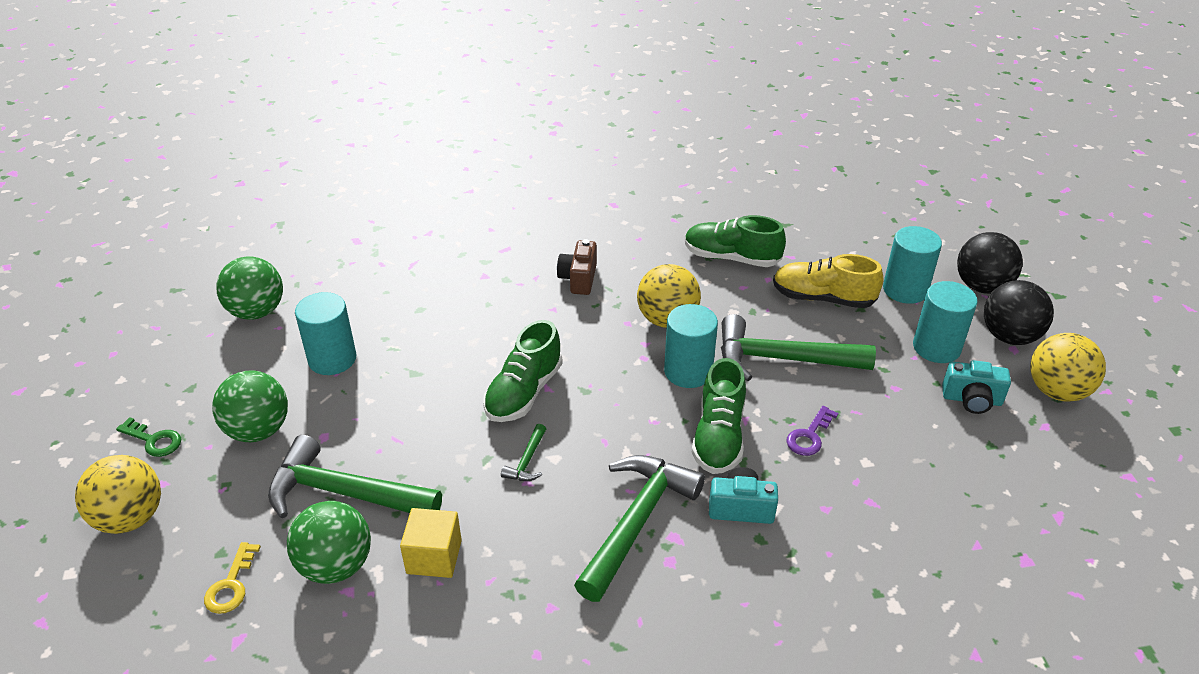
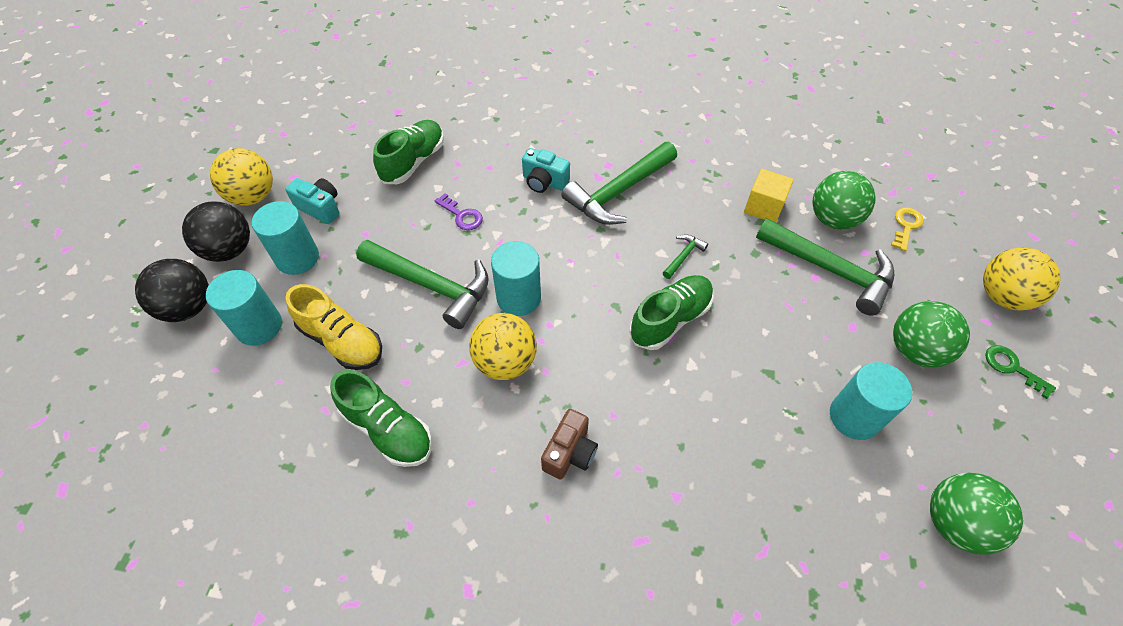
camera: 160 degrees left, 15 degrees up
green shoe [692,358,746,474] -> green shoe moved to [373,120,444,184]
purple key [786,406,838,456] -> purple key turned 75 degrees clockwise [435,193,483,230]

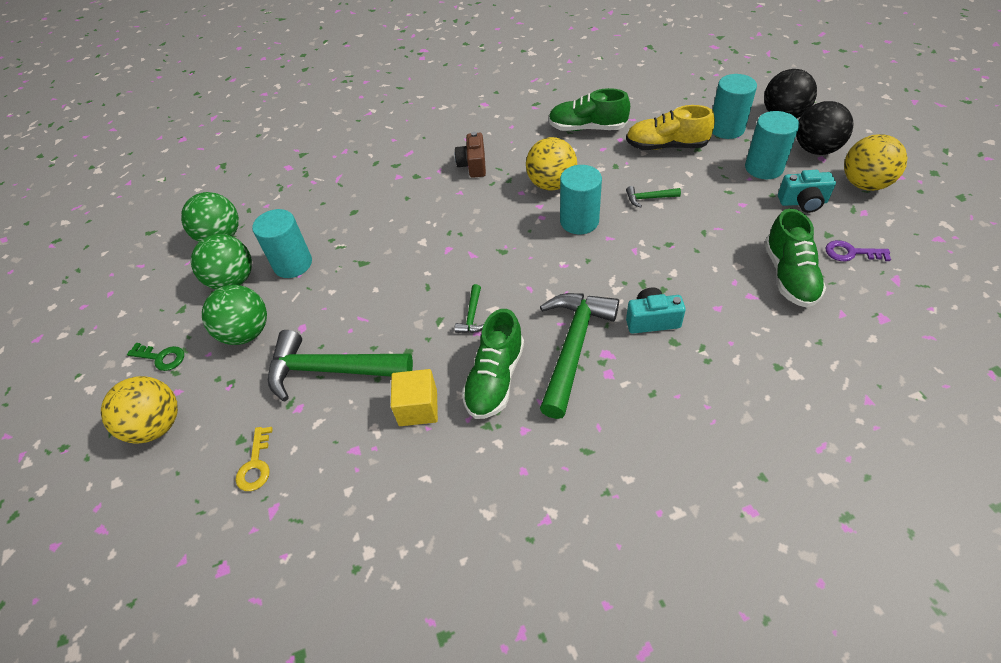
camera: 155 degrees right, 5 degrees down
green hammer [356,240,489,329] -> green hammer [626,186,681,208], size x0.43
purple key [435,193,483,230] -> purple key moved to [826,240,891,261]
green shoe [629,275,714,350] -> green shoe moved to [462,309,524,419]
green ball [812,171,875,230] -> green ball moved to [191,234,252,289]

